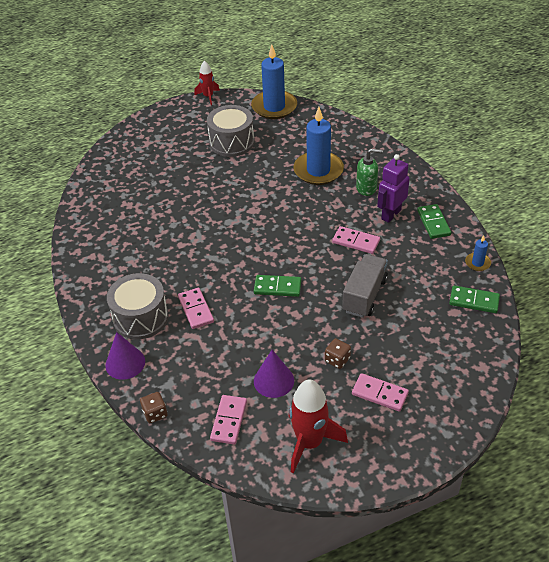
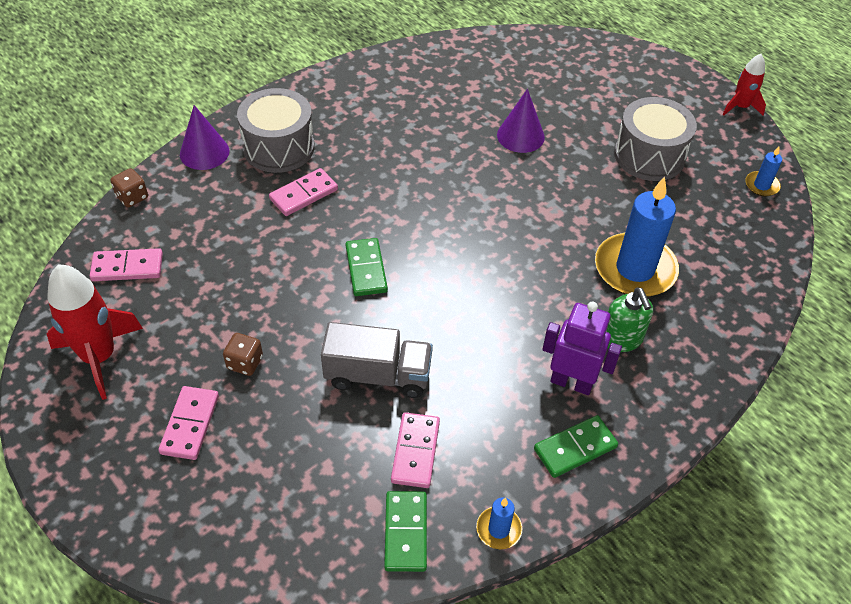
camera: 70 degrees right, 5 degrees up
blue candle [251,44,297,119] -> blue candle [745,146,782,196], size x0.45
purple cone [254,350,294,398] -> purple cone moved to [497,89,545,153]
pink domino [332,226,380,254] -> pink domino moved to [391,412,440,488]

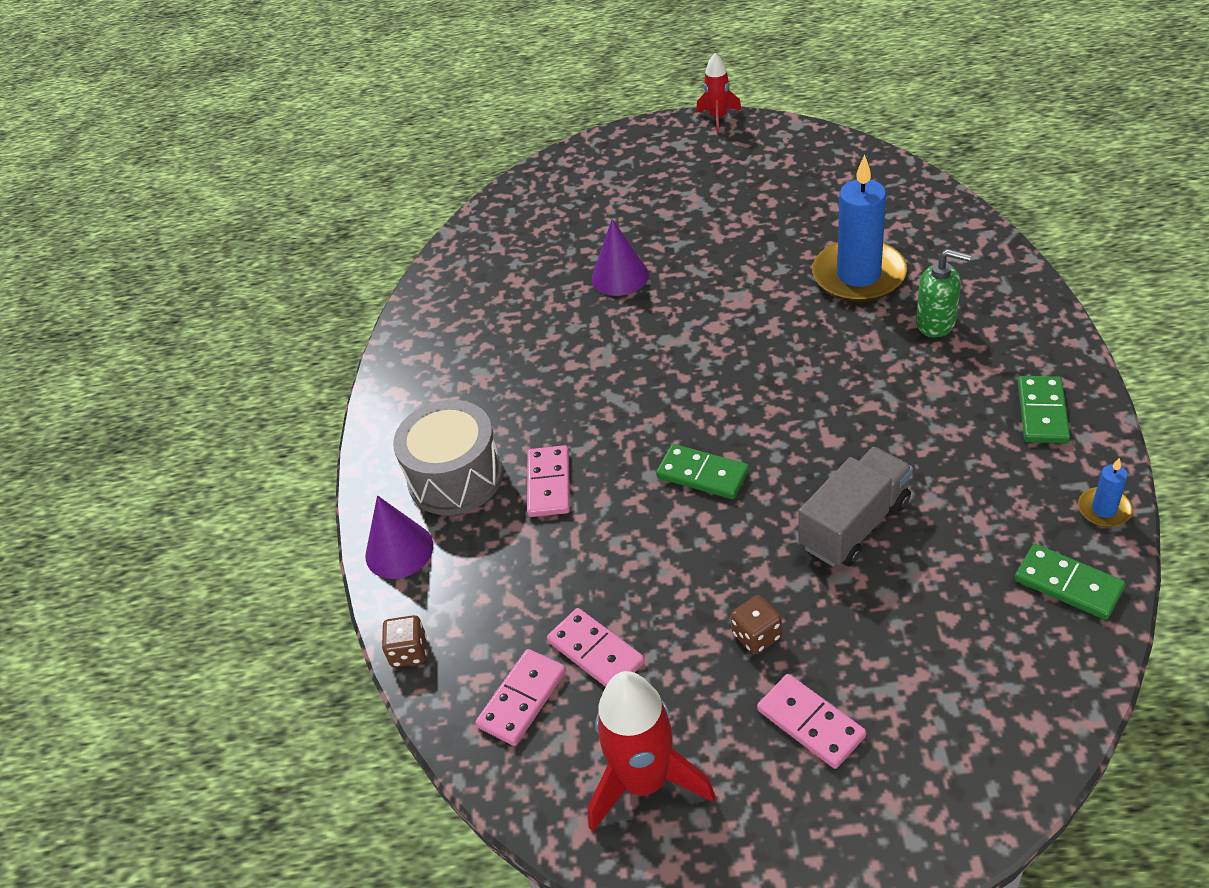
camera: 45 degrees left, 5 degrees down
pink domino [391,412,440,488] -> pink domino moved to [547,608,645,687]
purple robot [542,301,622,395] -> none
grey drum [614,97,697,181] -> none
blue candle [745,146,782,196] -> none

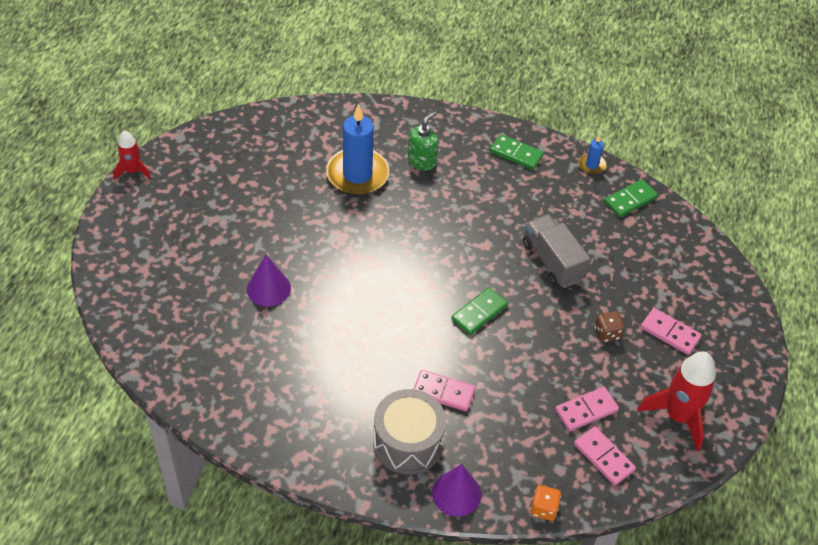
camera: 80 degrees left, 5 degrees up
brown dice [382,615,427,667] -> orange dice [530,485,561,521]
pink domino [757,674,866,769] -> pink domino turned 60 degrees clockwise [640,308,702,355]

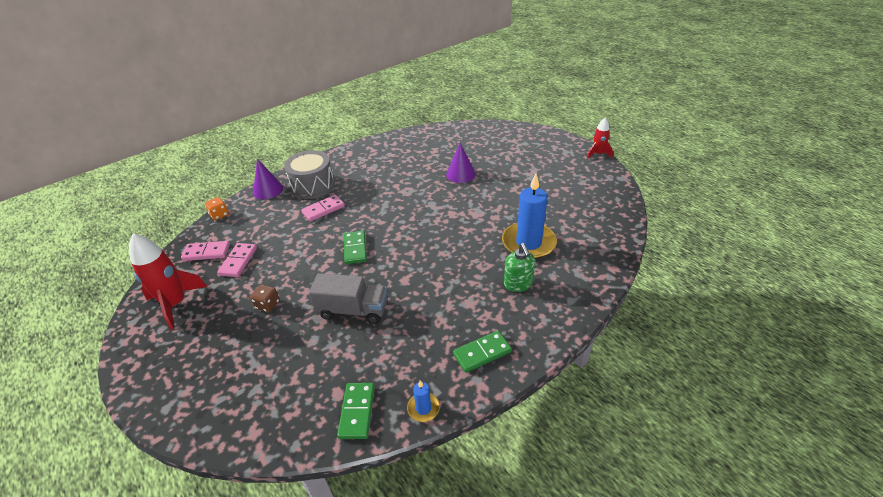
camera: 130 degrees right, 10 degrees down
pink domino [640,308,702,355] -> none

